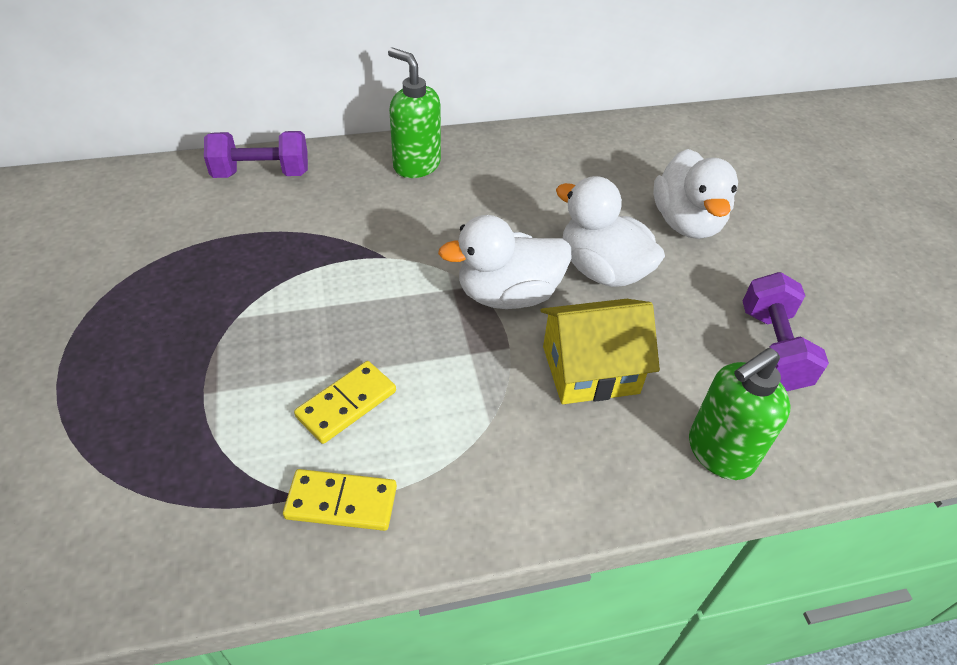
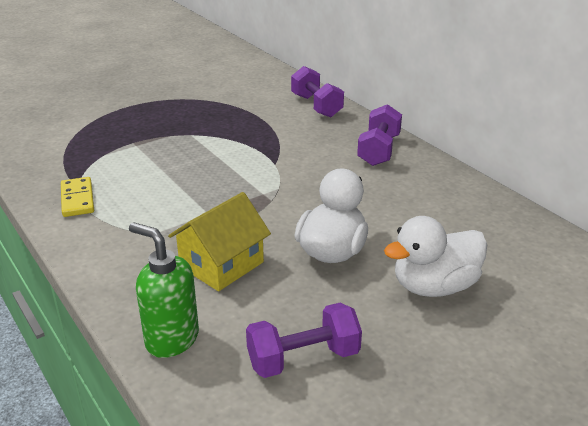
camera: 70 degrees right, 15 degrees down
yellow domino [294,361,396,444] -> none
green soap dispenser [388,48,441,178] -> purple dumbbell [357,104,402,166]
white duck [438,215,571,309] -> none
yellow house [541,299,660,404] -> yellow house turned 75 degrees clockwise [168,192,271,291]

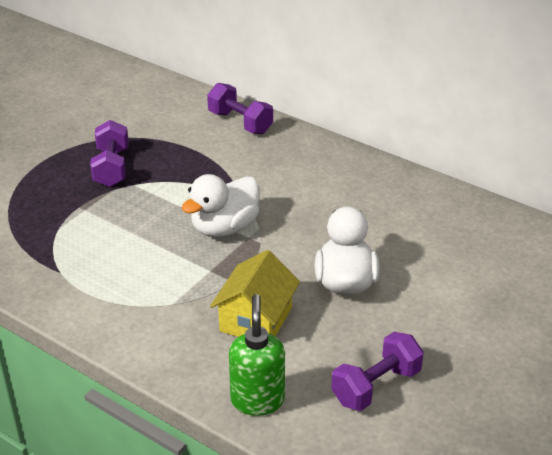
camera: 20 degrees left, 5 degrees up
yellow domino [61,177,94,217] -> none
green soap dispenser [129,222,199,358] -> green soap dispenser turned 75 degrees clockwise [229,294,285,416]
purple dumbbell [357,104,402,166] -> purple dumbbell moved to [90,120,129,187]
white duck [384,216,487,297] -> white duck moved to [182,174,260,237]

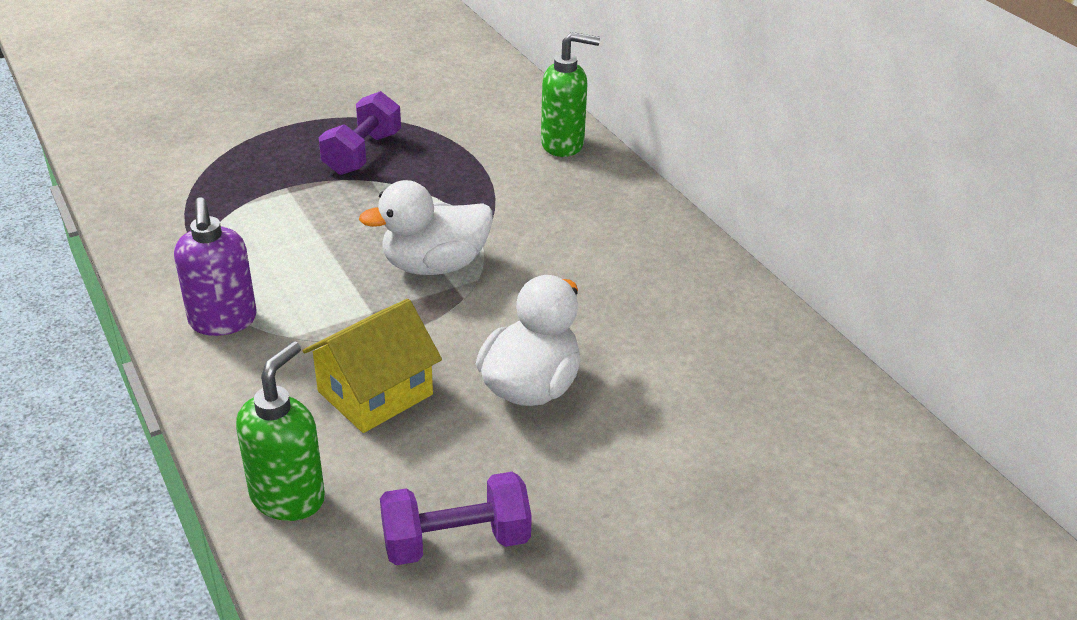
camera: 25 degrees right, 0 degrees up
purple dumbbell [207,83,273,134] -> green soap dispenser [541,32,600,157]
none -> purple soap dispenser [174,197,257,336]

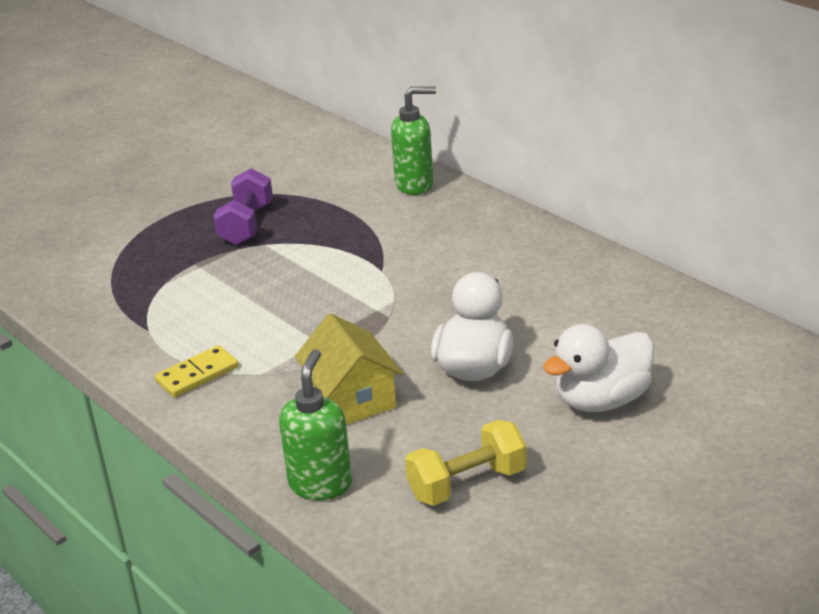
camera: 10 degrees left, 5 degrees down
purple soap dispenser [174,197,257,336] -> yellow domino [155,345,239,398]
yellow house [303,299,442,433] -> yellow house turned 60 degrees counterclockwise [295,313,403,425]
white duck [359,180,493,275] -> white duck moved to [543,324,654,412]
purple dumbbell [380,472,532,565] -> yellow dumbbell [405,420,527,506]

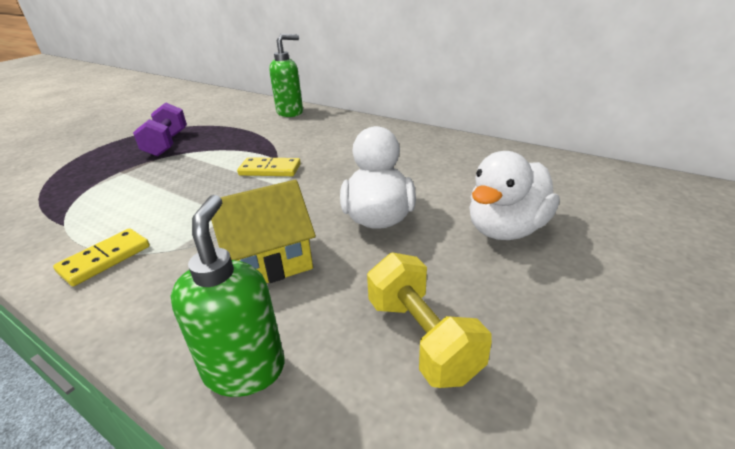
camera: 15 degrees left, 0 degrees up
yellow house [295,313,403,425] -> yellow house turned 75 degrees counterclockwise [211,180,316,283]
yellow dumbbell [405,420,527,506] -> yellow dumbbell turned 75 degrees counterclockwise [367,252,492,388]
none -> yellow domino [237,157,301,176]

